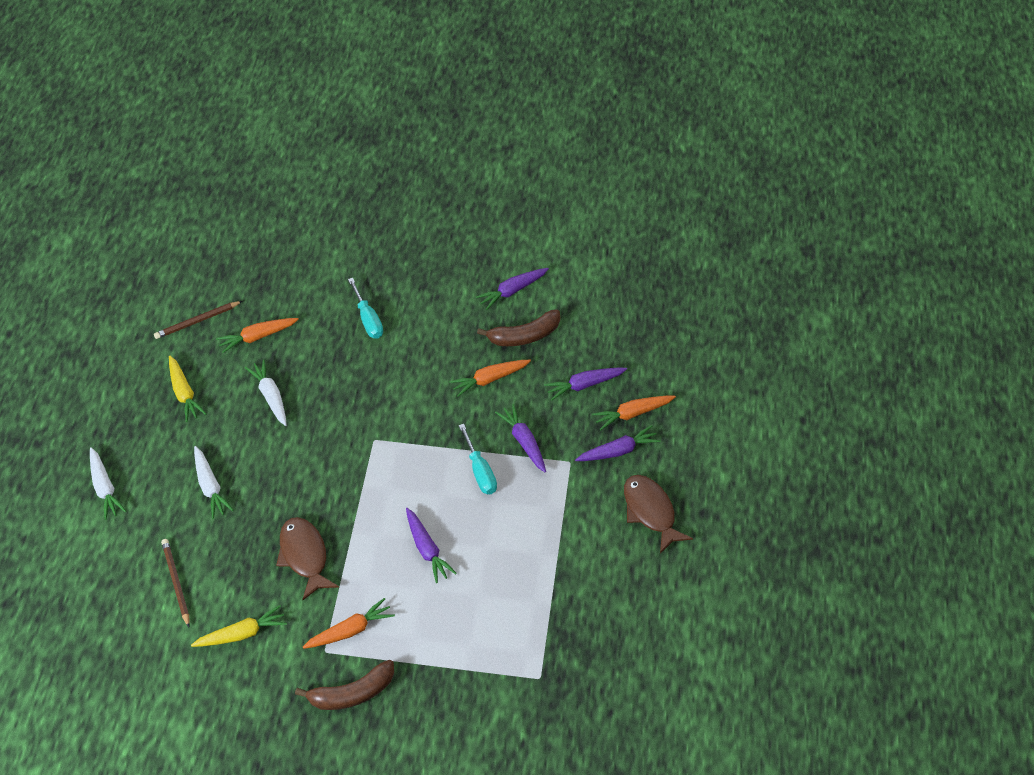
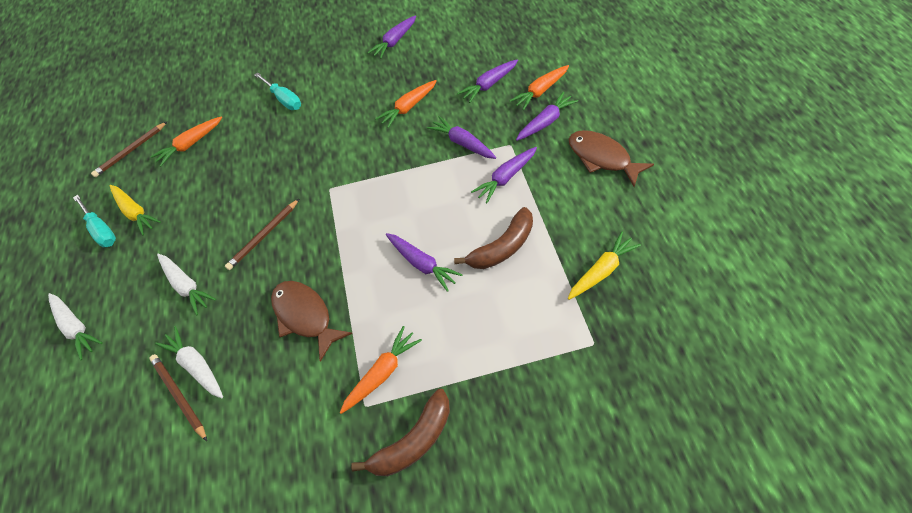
camera: 15 degrees left, 5 degrees up
yellow carrot [191,605,287,647] -> yellow carrot moved to [568,232,641,300]
white carrot [245,360,287,426] -> white carrot moved to [155,326,223,398]
turquoise screwdriver [459,424,497,494] -> turquoise screwdriver moved to [73,195,116,247]
brown banana [477,309,560,346] -> brown banana moved to [454,207,533,269]
none -> brown pencil [225,199,299,270]
none -> purple carrot [471,147,537,203]

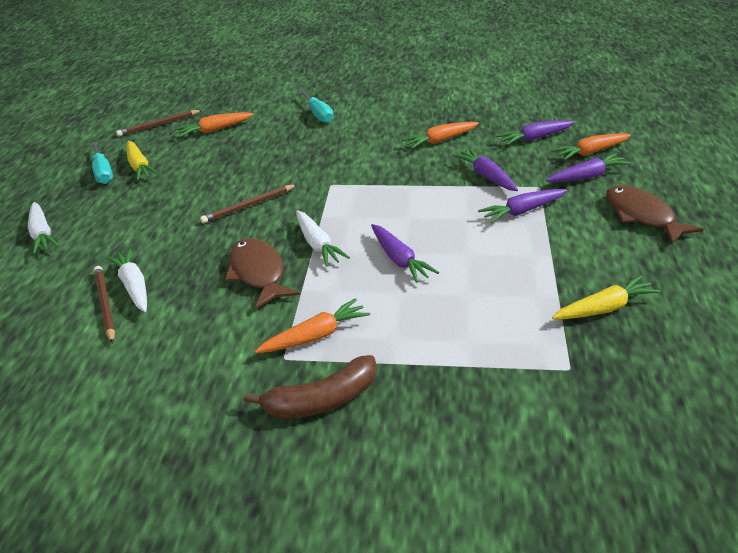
camera: 15 degrees right, 20 degrees down
white carrot [157,254,216,316] -> white carrot moved to [296,210,350,267]
purple carrot [367,15,416,59] -> none
brown banana [454,207,533,269] -> none

